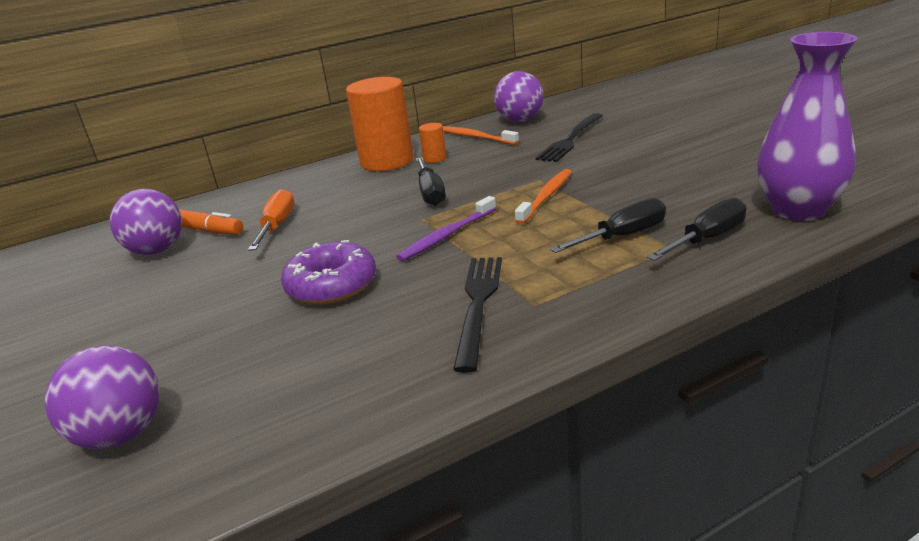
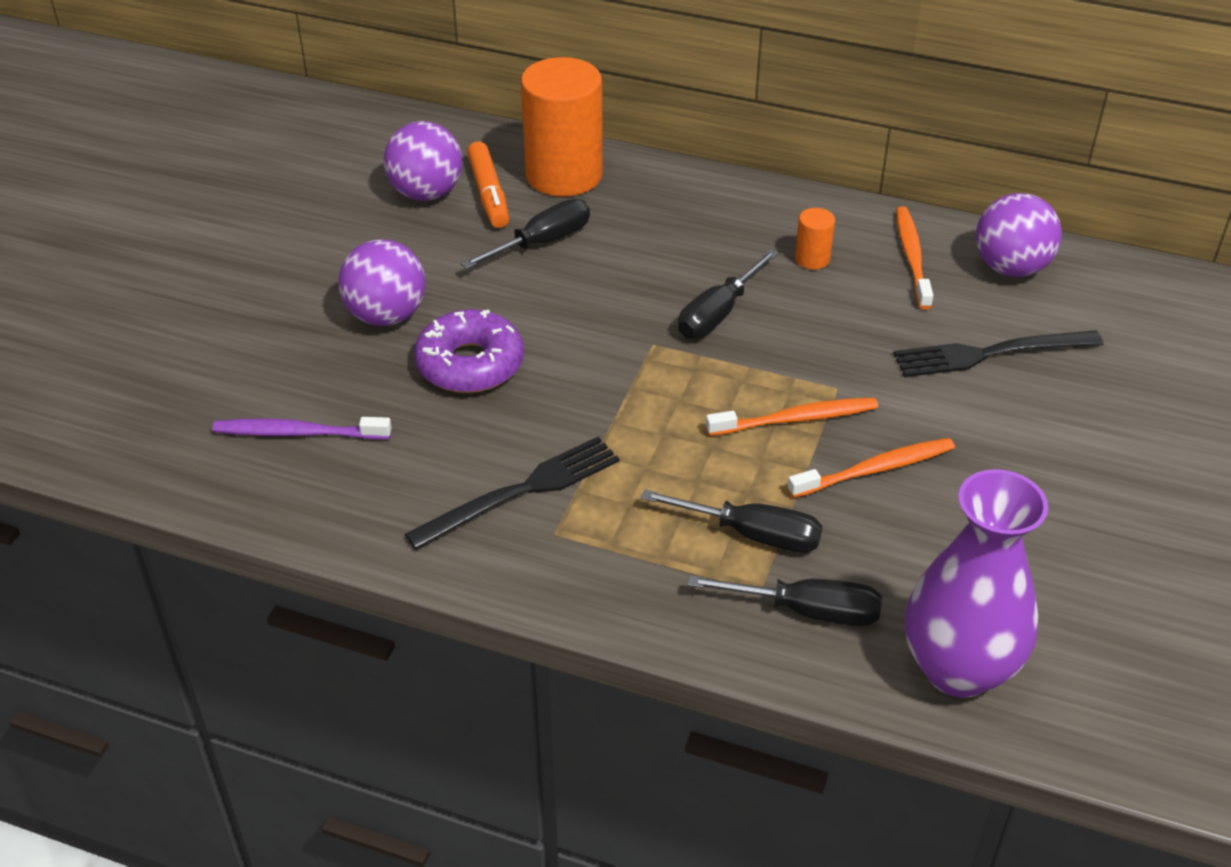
camera: 45 degrees right, 15 degrees up
purple ball [45,345,159,449] -> purple ball moved to [338,239,426,326]
orange screwdriver [248,189,295,251] -> black screwdriver [461,199,590,269]
orange cylinder [346,77,414,171] -> orange cylinder moved to [521,57,603,197]
purple toothbrush [396,196,496,261] -> purple toothbrush moved to [213,417,392,440]
none -> orange toothbrush [787,438,955,498]

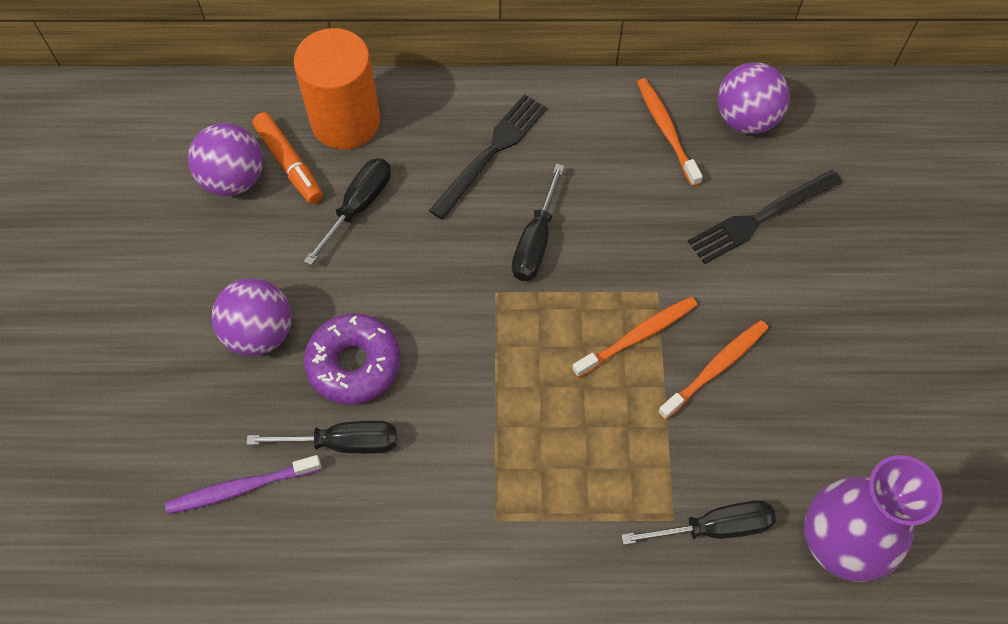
camera: 20 degrees left, 20 degrees up
black fork [405,437,620,550] -> black fork moved to [429,94,547,220]
black screwdriver [641,490,822,553] -> black screwdriver moved to [246,421,397,454]
orange cylinder [795,208,835,270] -> none

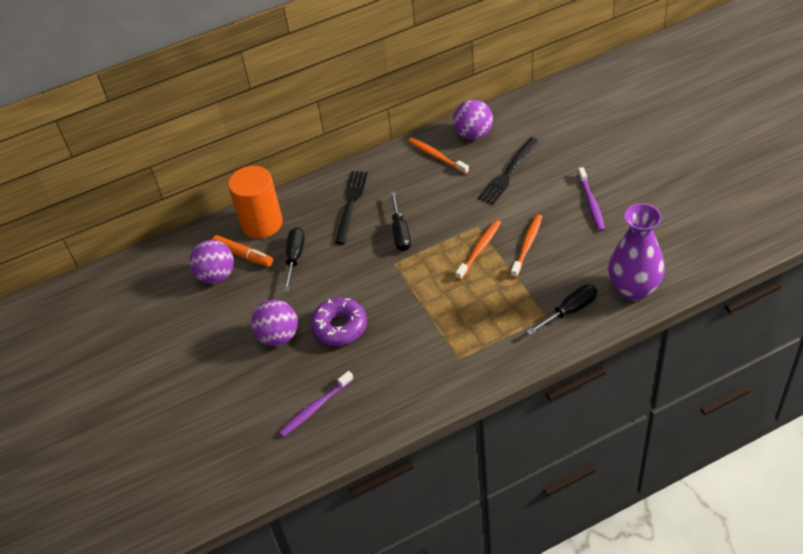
camera: 20 degrees left, 15 degrees down
black screwdriver [246,421,397,454] -> none
none -> purple toothbrush [578,167,605,231]

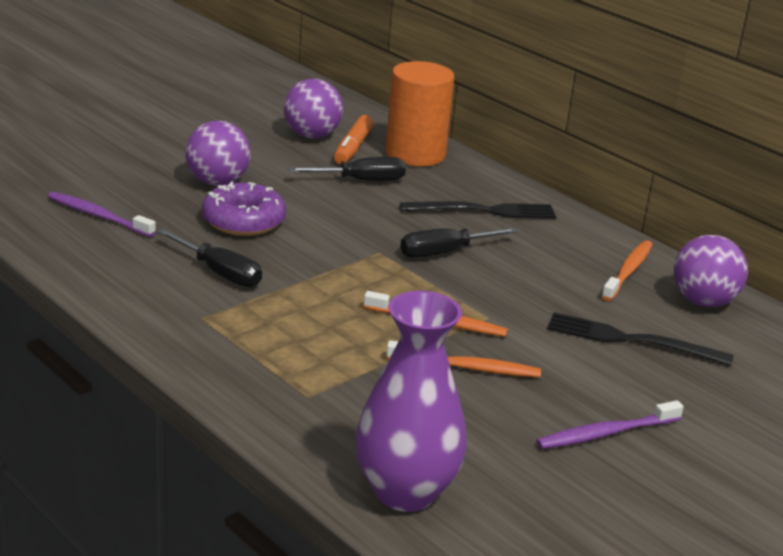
camera: 65 degrees right, 20 degrees down
black screwdriver [527,284,597,335] -> black screwdriver moved to [157,229,262,287]

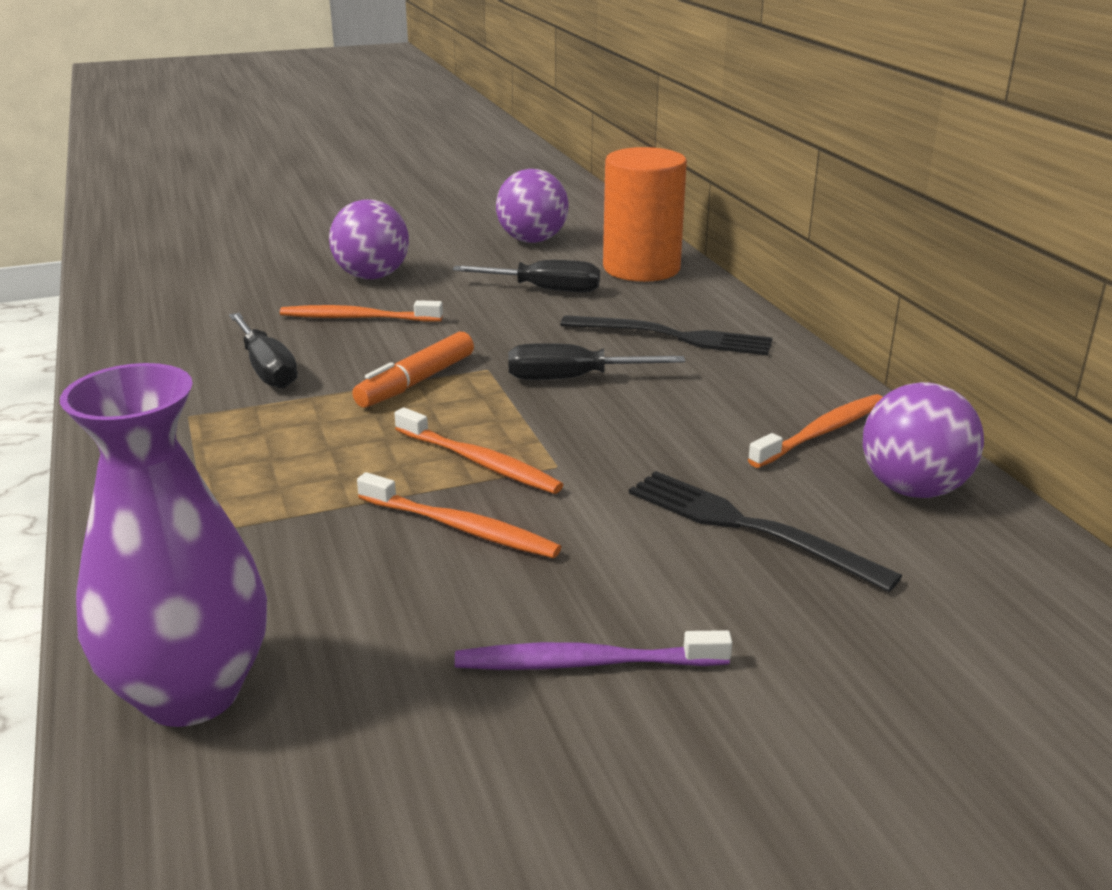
camera: 25 degrees right, 0 degrees up
purple toothbrush [47,192,156,237] -> none
purple donut [202,181,286,236] -> orange toothbrush [280,300,443,322]
orange marker [334,115,373,165] -> orange marker moved to [352,332,474,408]

